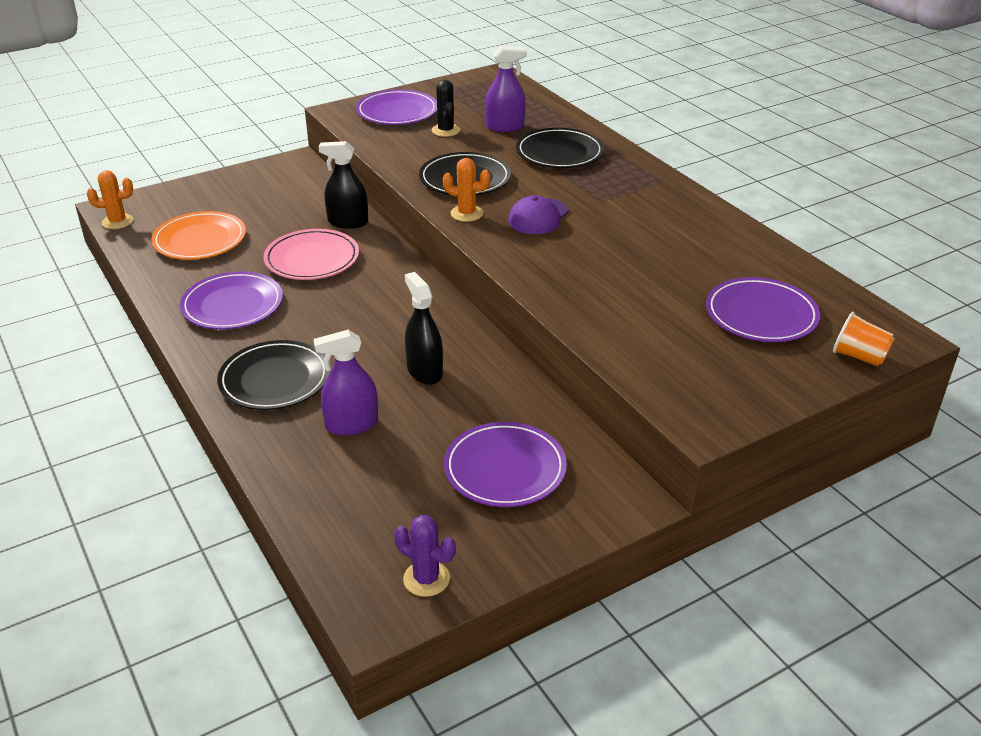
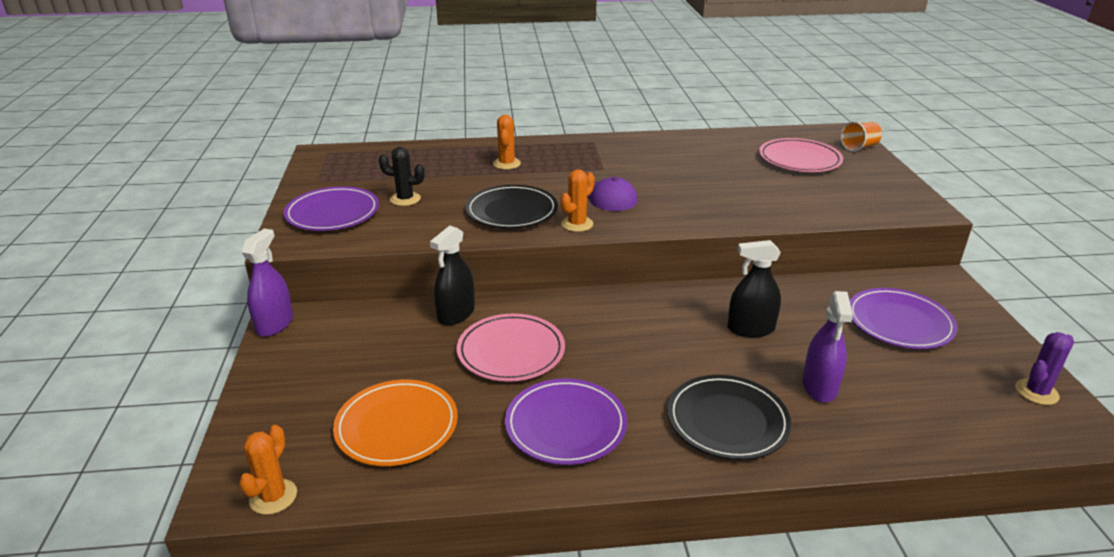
camera: 65 degrees left, 5 degrees down
purple spray bottle [485,46,527,132] -> purple spray bottle moved to [242,229,293,337]
black plate [516,128,604,168] -> orange cactus [493,115,521,170]
purple plate [706,277,820,342] -> pink plate [759,138,843,172]

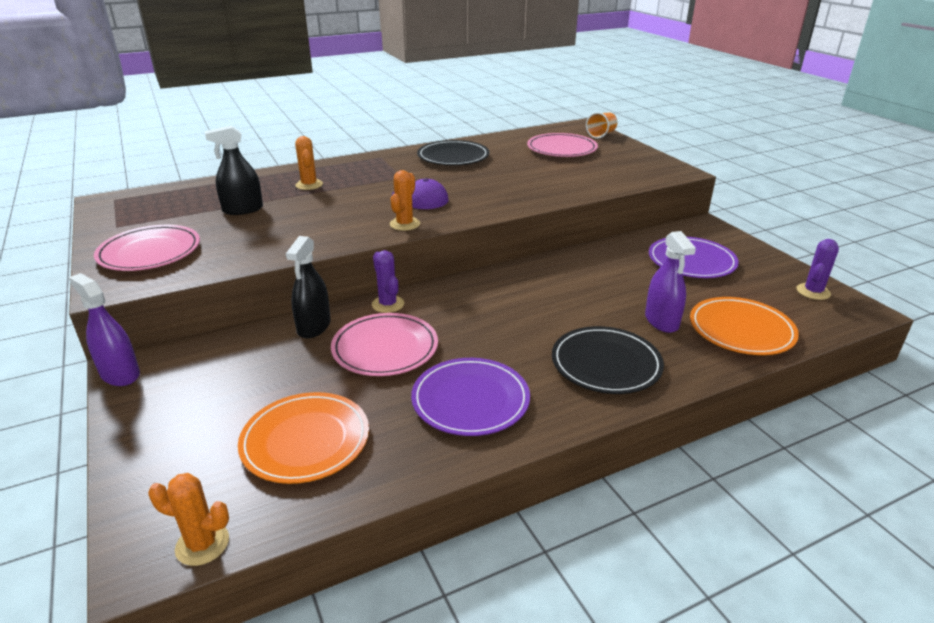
camera: 20 degrees left, 0 degrees up
orange cactus [239,425,297,515] -> orange cactus turned 75 degrees counterclockwise [148,473,229,566]
purple spray bottle [242,229,293,337] -> purple spray bottle turned 45 degrees counterclockwise [69,273,140,386]
purple plate [284,186,379,231] -> pink plate [94,225,200,271]
black cactus [379,147,424,206] -> none
black plate [465,185,558,229] -> black plate moved to [417,140,489,165]
black spray bottle [727,240,781,337] -> black spray bottle moved to [205,126,263,215]
none -> purple cactus [372,250,404,313]
none -> orange plate [690,297,799,355]

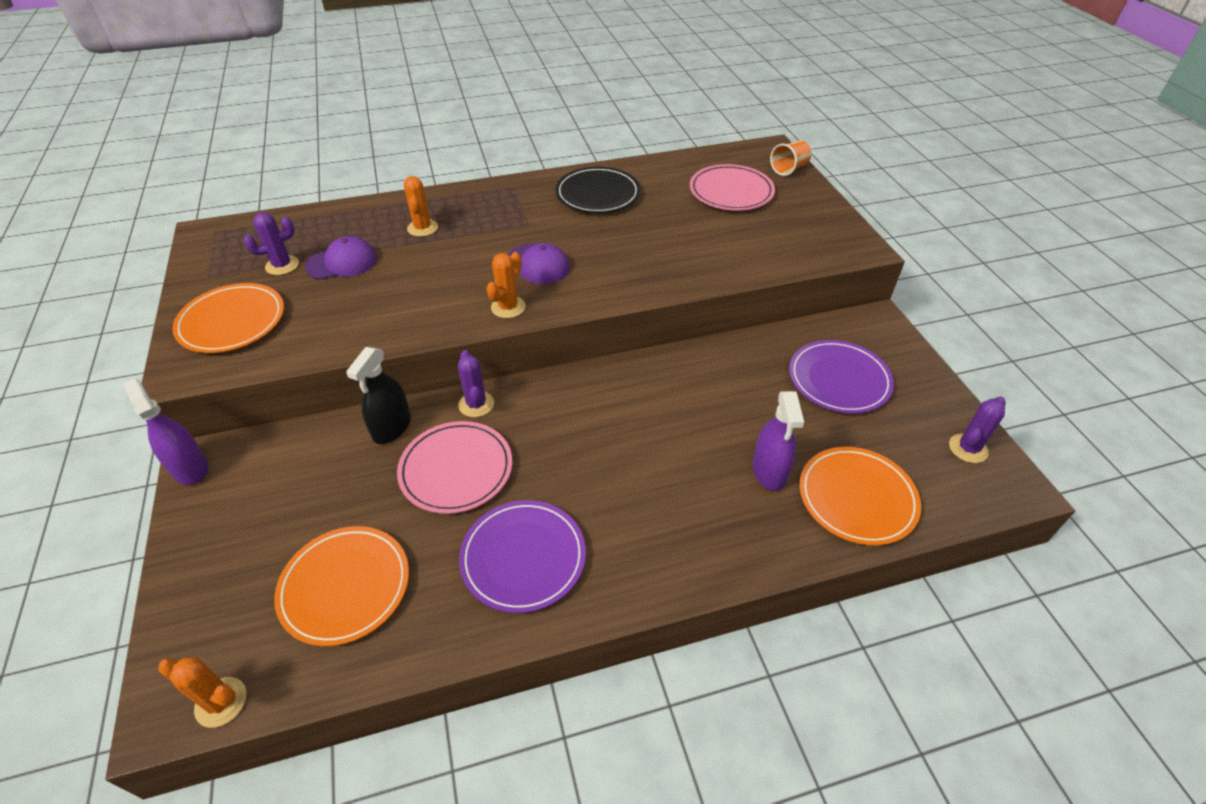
camera: 10 degrees right, 15 degrees up
pink plate [94,225,200,271] -> orange plate [172,283,284,353]
black spray bottle [205,126,263,215] -> purple cap [305,236,377,280]
black plate [552,326,664,394] -> none
none -> purple cactus [244,212,299,275]

